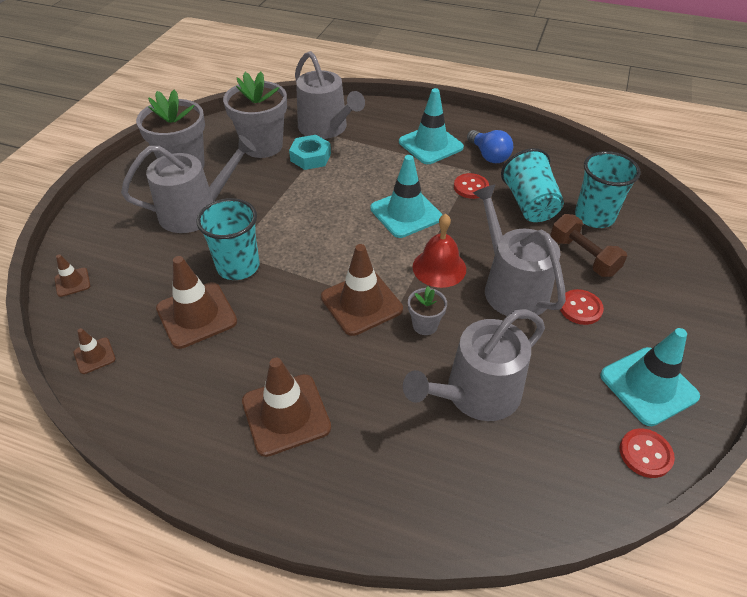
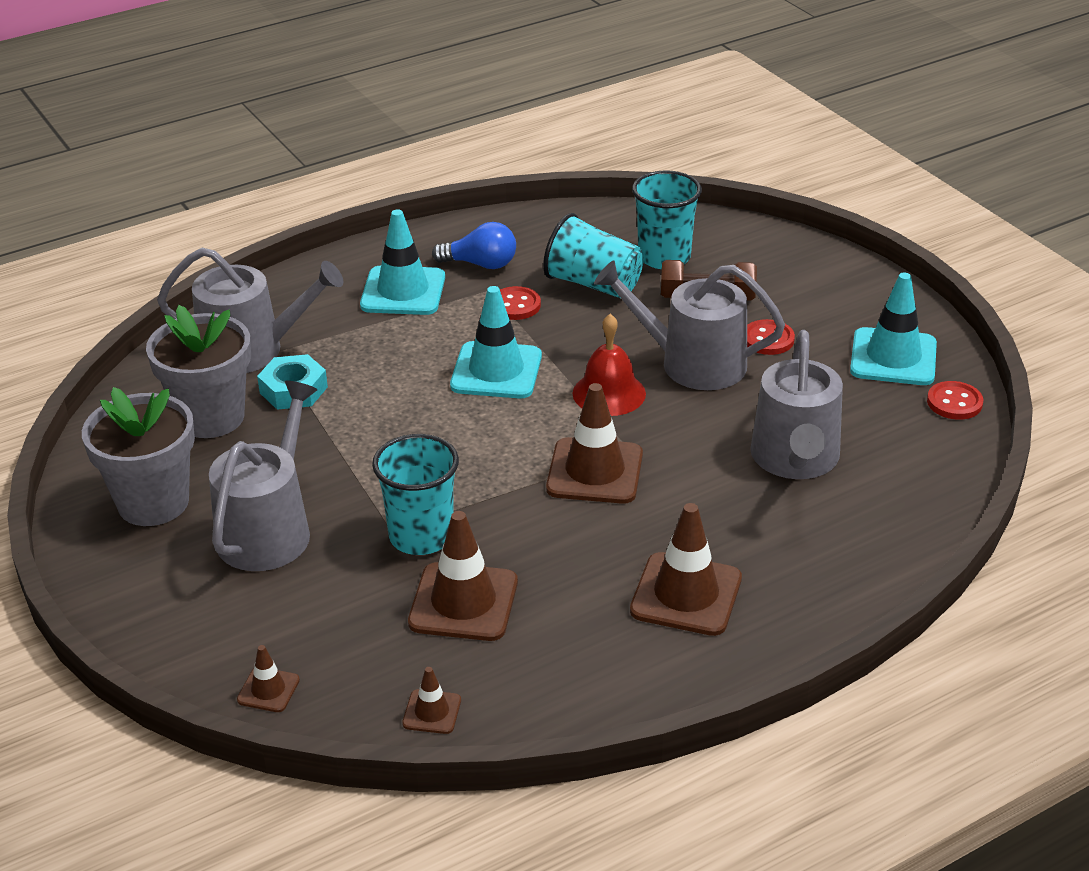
camera: 50 degrees left, 10 degrees down
grey flower pot [408,286,447,335] -> none

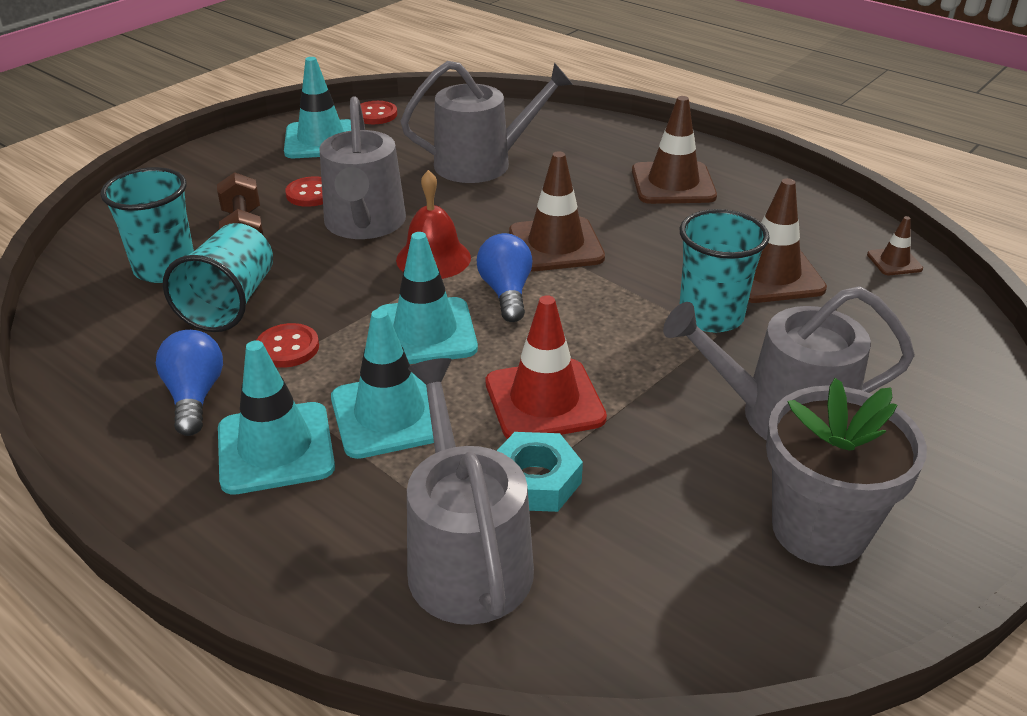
camera: 110 degrees left, 0 degrees up
grey flower pot [146,305,251,438] -> none
brown traffic cone [237,645,300,712] -> none
none -> turquoise traffic cone [331,309,434,459]
none -> blue light bulb [477,233,533,322]
none -> red traffic cone [485,295,607,439]

